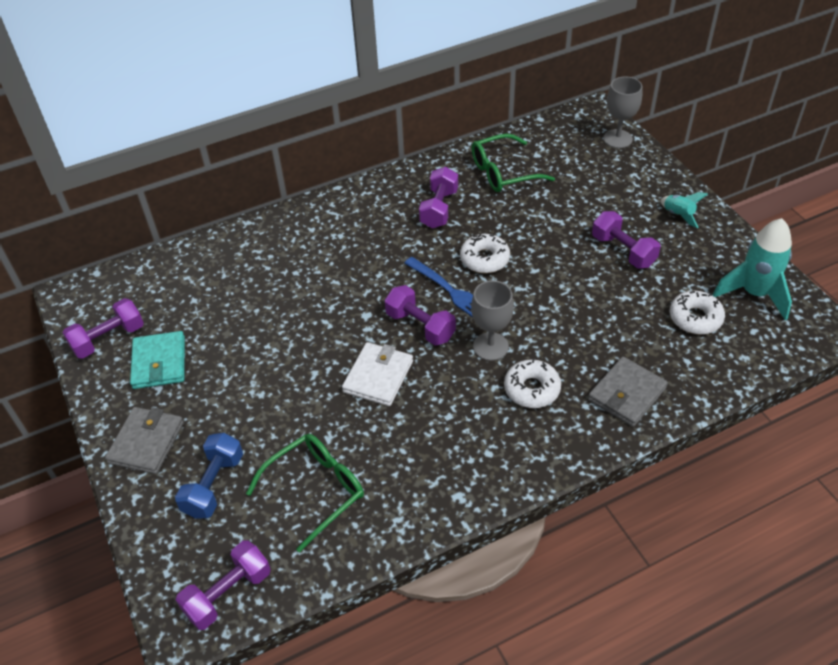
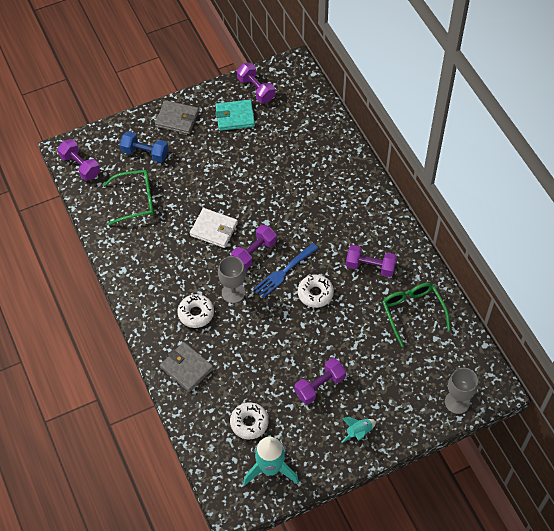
camera: 90 degrees right, 10 degrees up
green glasses [246,434,364,552] -> green glasses turned 60 degrees counterclockwise [103,170,154,225]

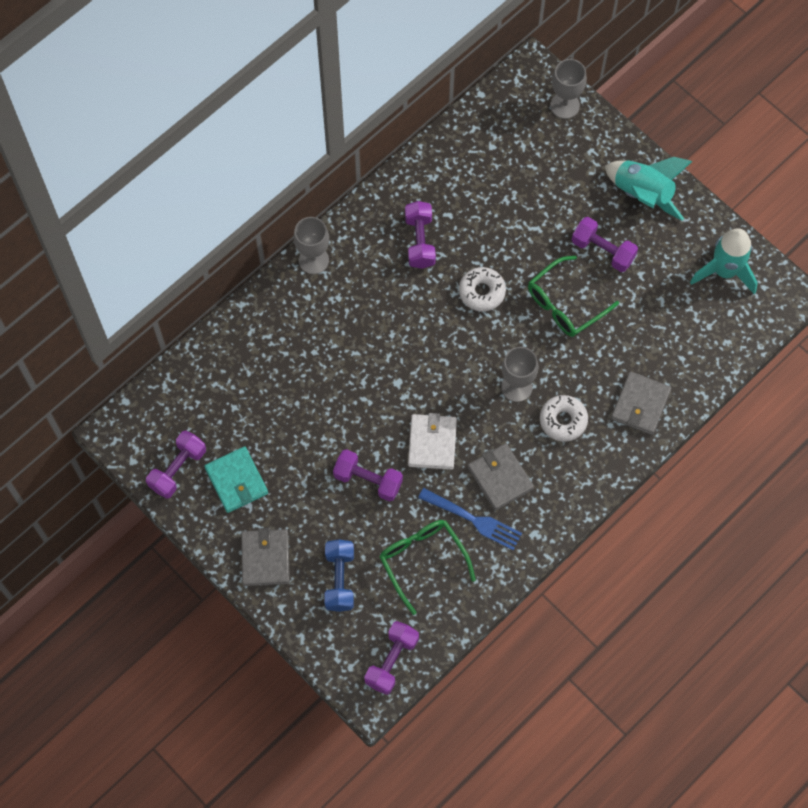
camera: 110 degrees left, 10 degrees up
white donut [230,402,269,439] -> none
purple dumbbell [231,225,277,270] -> purple dumbbell moved to [333,449,403,502]
blue fork [253,243,318,298] -> blue fork moved to [418,488,522,550]
turquoise rocket [341,417,376,443] -> turquoise rocket [605,157,693,221], size x1.94
green glasses [382,283,451,347] -> green glasses moved to [528,255,619,337]
none -> grey goblet [294,217,329,274]
none -> grey wallet [468,443,534,511]

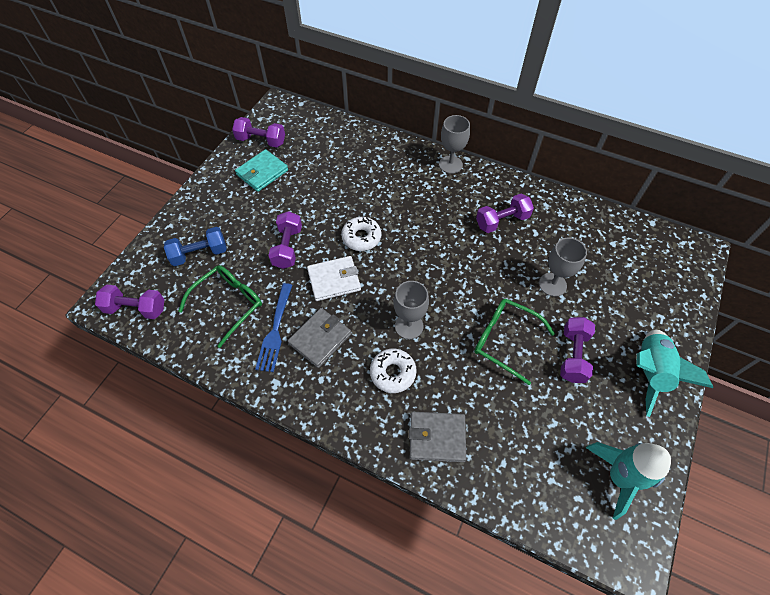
camera: 70 degrees right, 10 degrees down
grey wallet [241,528,290,586] -> none
white donut [459,267,506,311] -> white donut moved to [341,217,381,251]
grey goblet [550,59,587,119] -> grey goblet moved to [539,238,587,297]

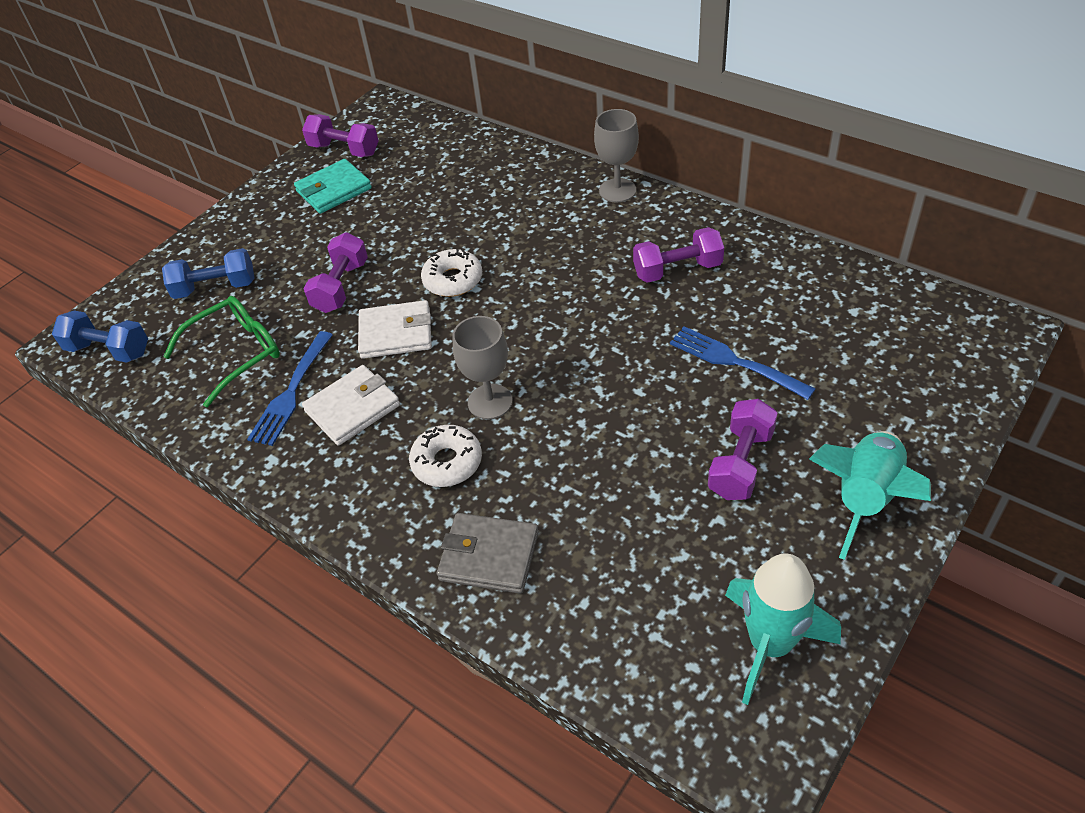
camera: 15 degrees right, 10 degrees down
purple dumbbell [95,285,165,319] -> blue dumbbell [52,310,148,363]
grey wallet [288,308,351,368] -> white wallet [302,365,400,446]
green glasses [474,299,555,385] -> none
grey goblet [539,238,587,297] -> blue fork [670,326,816,400]

